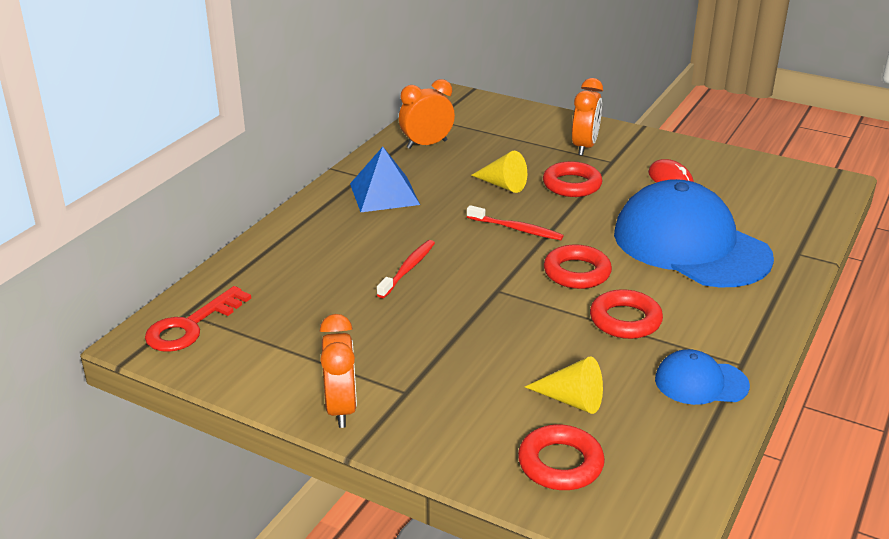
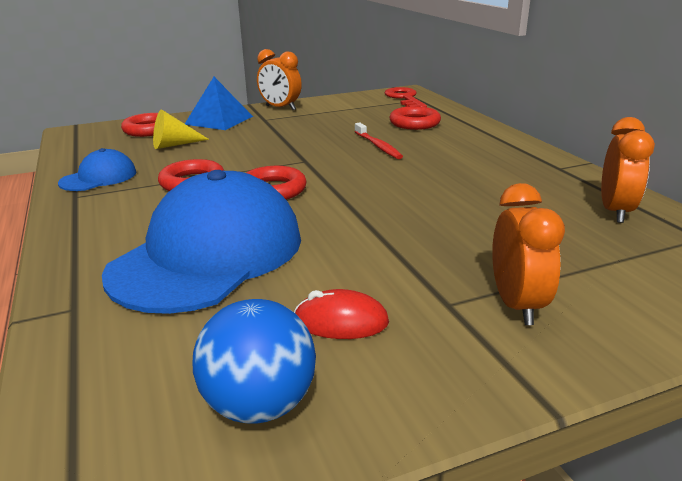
camera: 130 degrees right, 5 degrees down
blue pyramid [350,147,420,212] -> blue pyramid moved to [185,77,253,130]
red toothbrush [467,205,564,240] -> none
yellow cone [471,151,527,193] -> none
red ring [543,161,602,197] -> red ring moved to [390,106,441,130]
orange clock [572,78,603,156] -> orange clock turned 150 degrees counterclockwise [492,183,565,325]
blue cap [614,179,774,287] -> blue cap turned 60 degrees counterclockwise [102,170,301,314]
none -> blue ball [193,299,316,424]

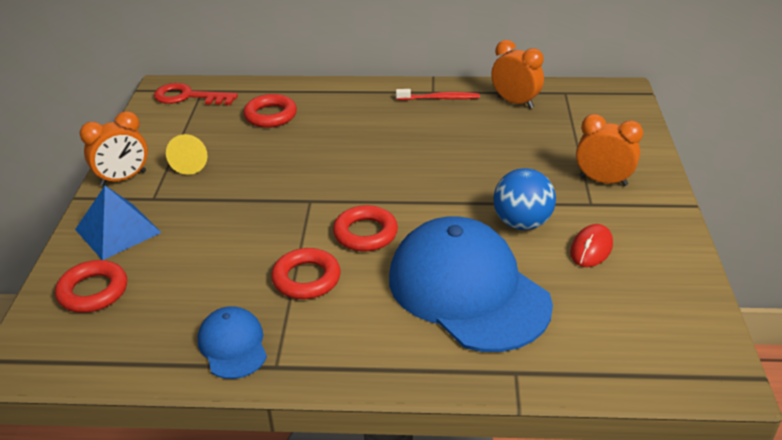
camera: 65 degrees left, 10 degrees up
yellow cone [153,110,209,149] -> yellow cone moved to [166,134,207,175]
blue ball [193,299,316,424] -> blue ball moved to [493,168,556,230]
red toothbrush [354,123,403,159] -> red toothbrush moved to [396,89,480,100]

